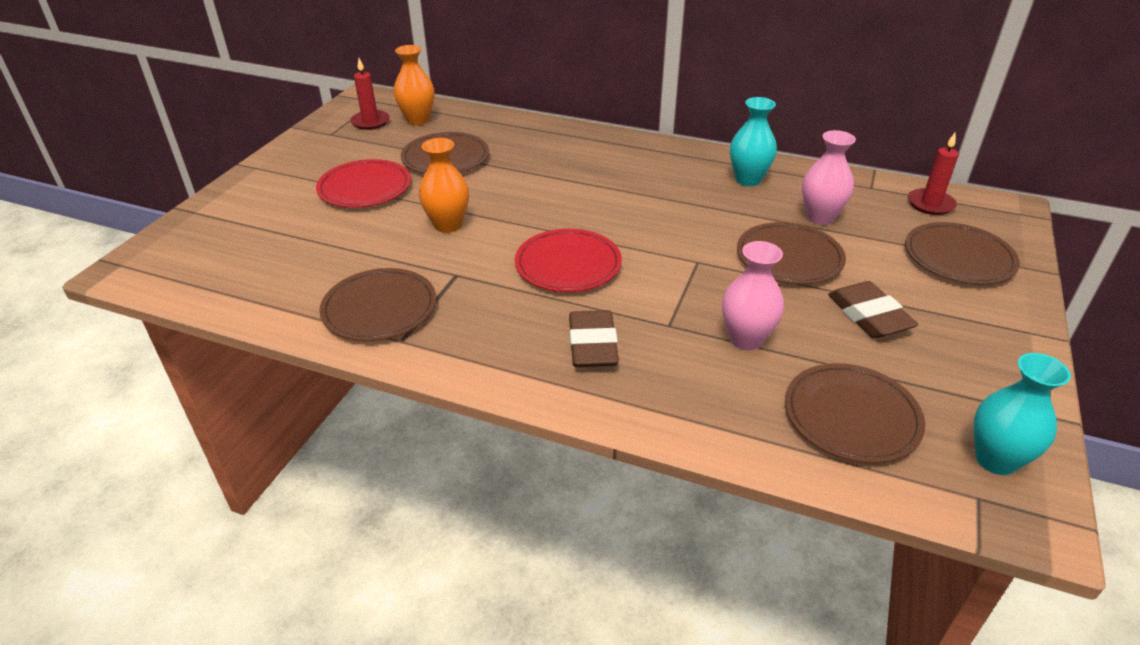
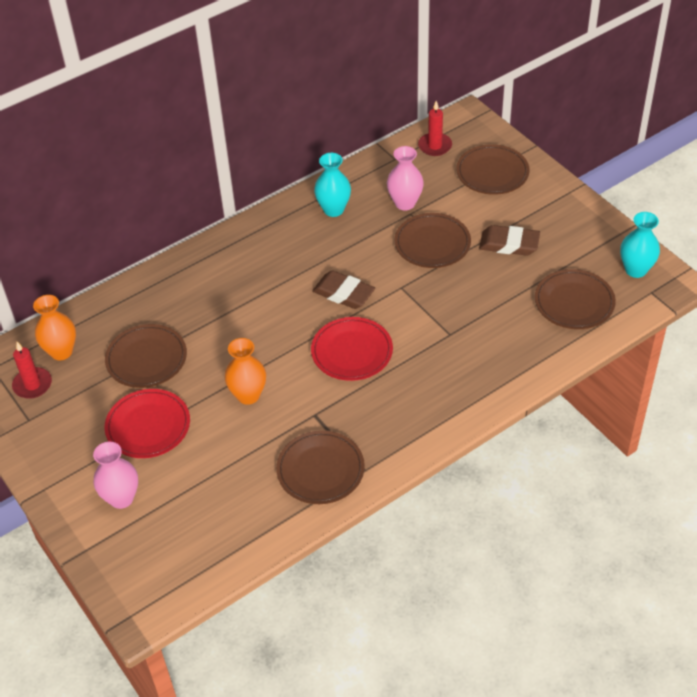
camera: 55 degrees left, 10 degrees up
brown eraser [569,310,619,367] -> brown eraser moved to [312,270,375,309]
pink vase [722,241,784,350] -> pink vase moved to [93,442,138,509]

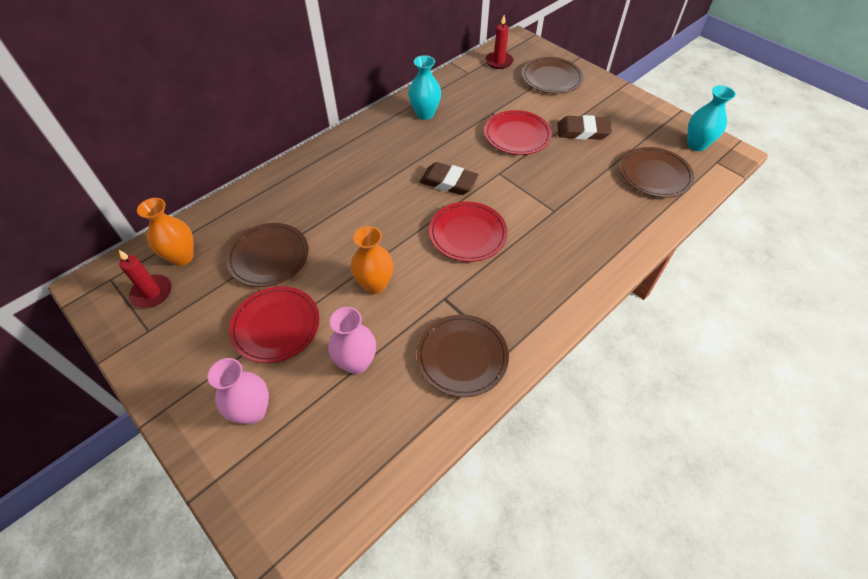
camera: 10 degrees left, 5 degrees up
pink vase [387,146,424,210] -> pink vase moved to [329,307,376,374]
brown plate [394,213,471,268] -> red plate [484,110,552,155]

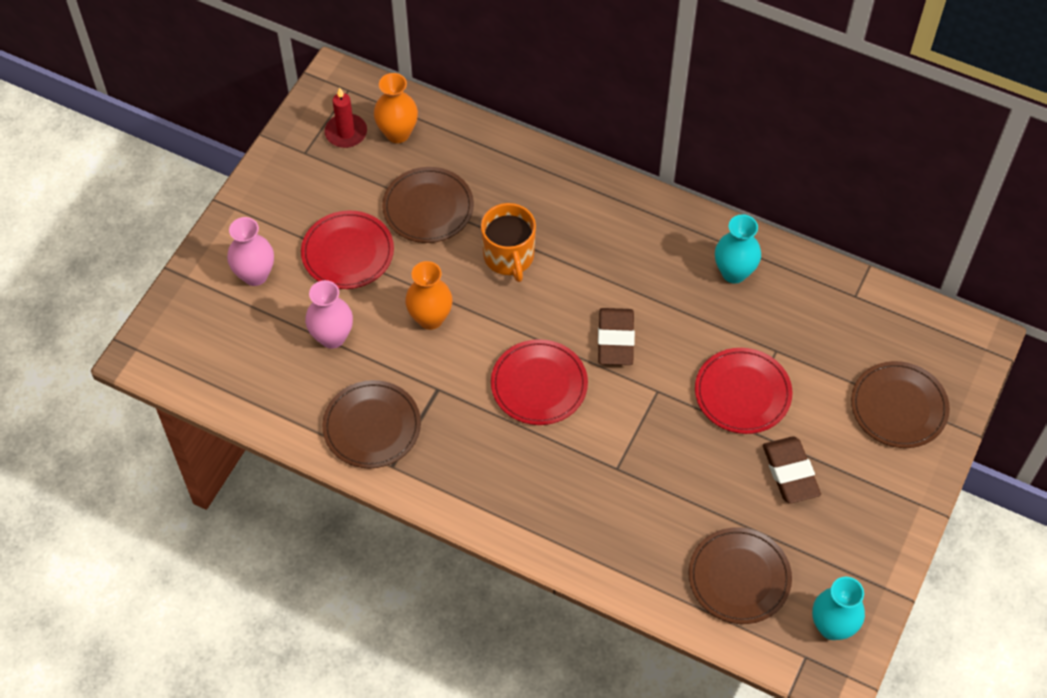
camera: 70 degrees right, 5 degrees up
red candle [485,15,513,69] -> none
none -> orange mug [481,203,536,282]

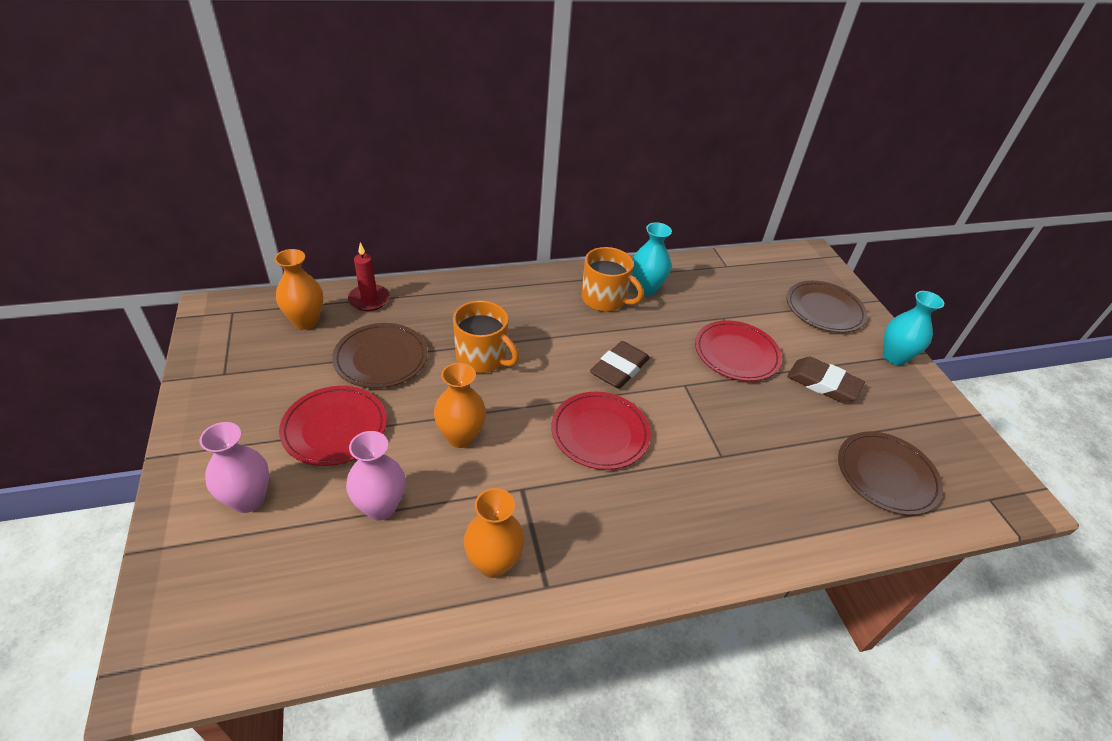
camera: 45 degrees left, 15 degrees down
brown plate [322,380,421,468] -> orange vase [464,488,525,578]
red candle [325,87,367,148] -> red candle moved to [348,243,390,311]
brown eraser [598,308,635,365] -> brown eraser turned 75 degrees clockwise [590,341,650,389]
turquoise vase [812,577,865,640] -> turquoise vase moved to [883,291,944,365]
none -> orange mug [582,247,644,312]

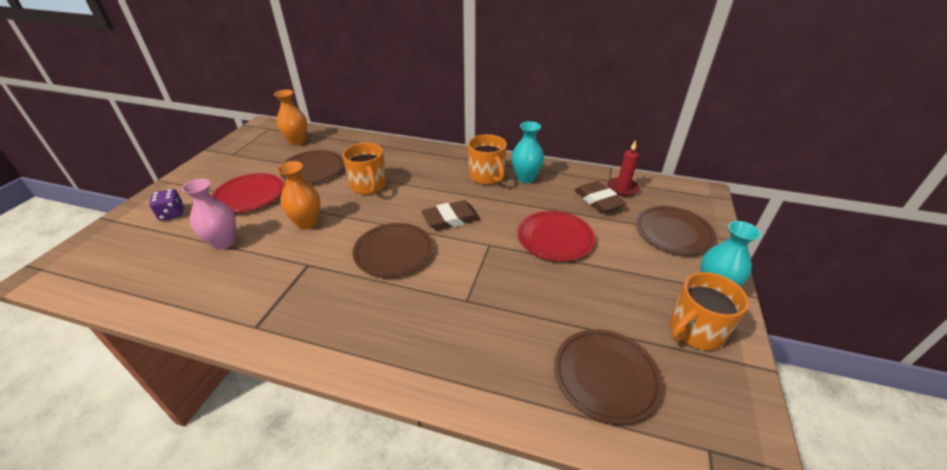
camera: 35 degrees right, 5 degrees down
pink vase [199,422,269,513] -> purple dice [149,189,184,221]
red candle [348,243,390,311] -> red candle moved to [607,140,640,196]
orange vase [464,488,525,578] -> none
red plate [552,392,651,470] -> brown plate [353,223,433,277]
brown eraser [787,357,865,403] -> brown eraser moved to [575,181,627,213]
none -> orange mug [670,272,749,350]

